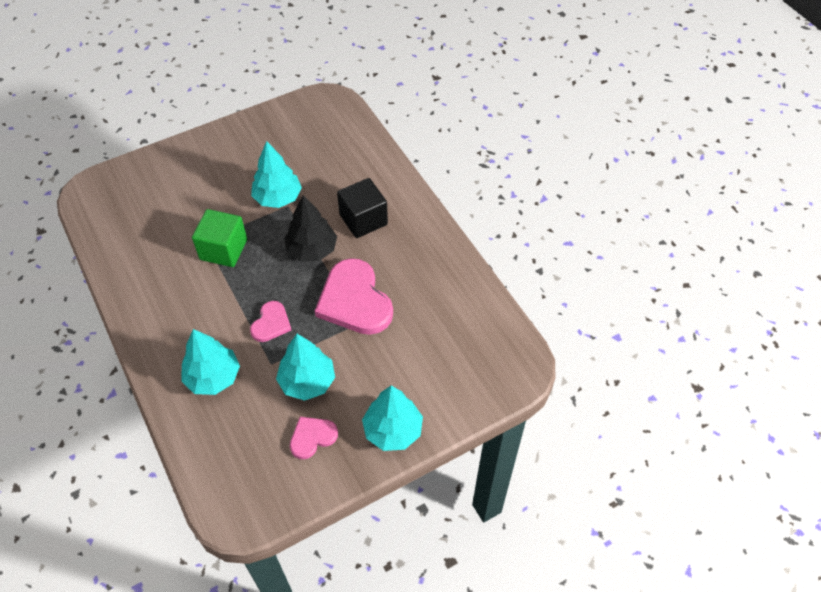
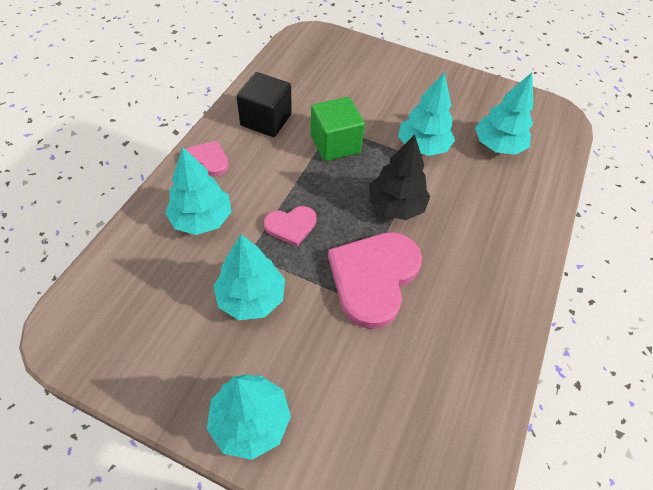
camera: 50 degrees right, 0 degrees up
pink heart [290,417,338,459] -> pink heart moved to [186,141,229,176]
black cube [337,178,388,238] -> black cube moved to [236,72,292,137]
none -> turquoise tree [475,72,533,155]

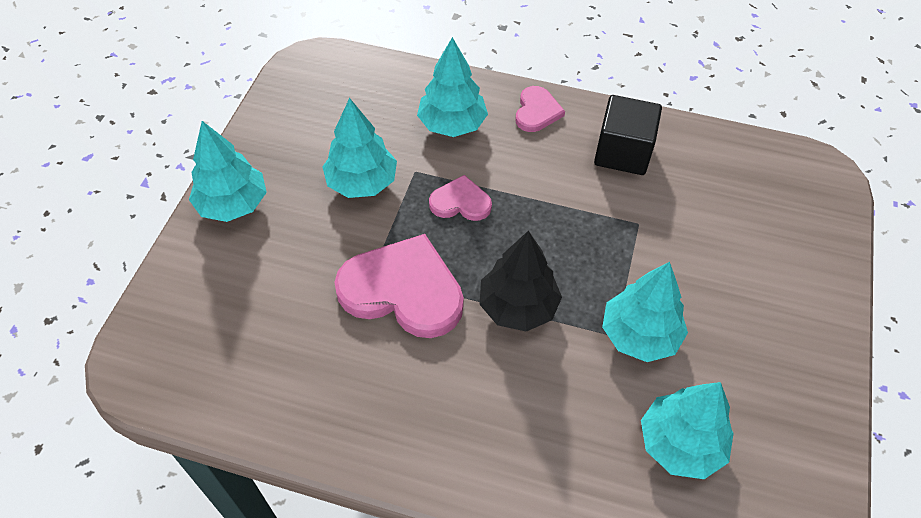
camera: 85 degrees right, 0 degrees up
pink heart [264,206,317,247] -> pink heart turned 120 degrees clockwise [429,175,492,221]
green cube [310,97,365,161] -> none

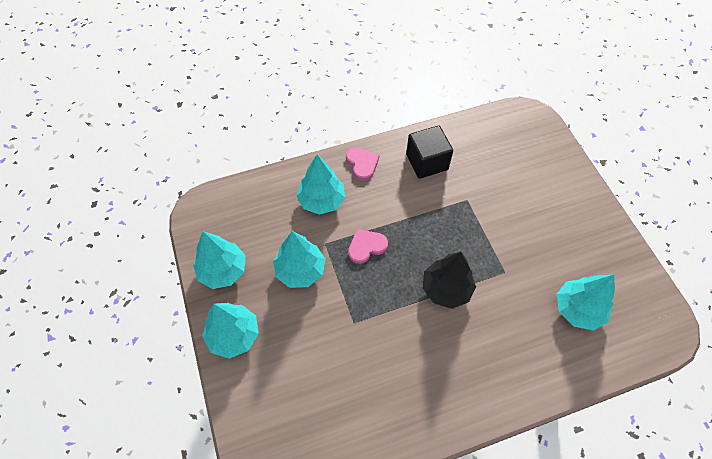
camera: 35 degrees left, 5 degrees up
pink heart [334,234,464,338] -> none
turquoise tree [602,262,688,362] -> turquoise tree moved to [193,232,246,289]

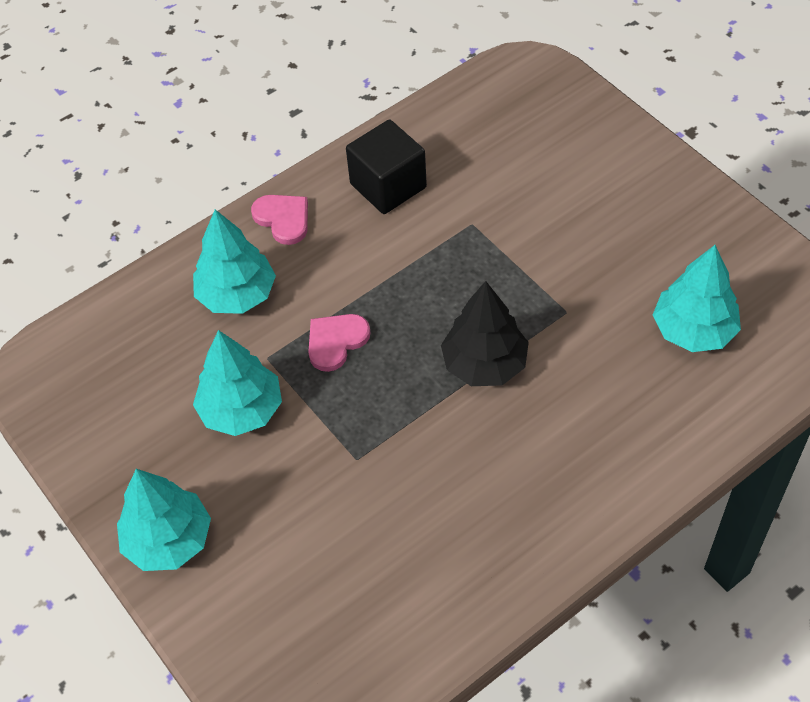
camera: 15 degrees left, 5 degrees down
turquoise tree [193,232,246,289] -> none

